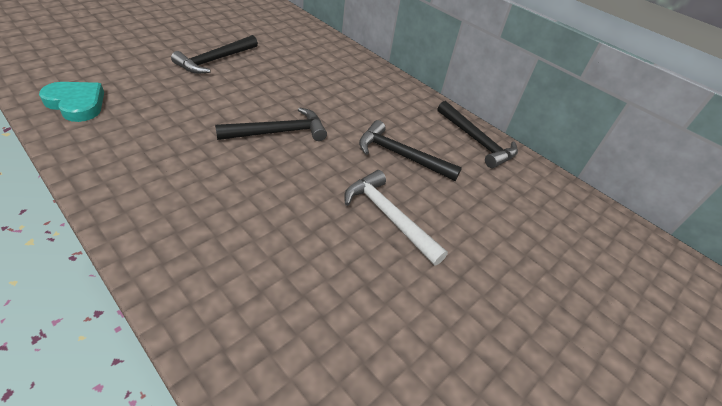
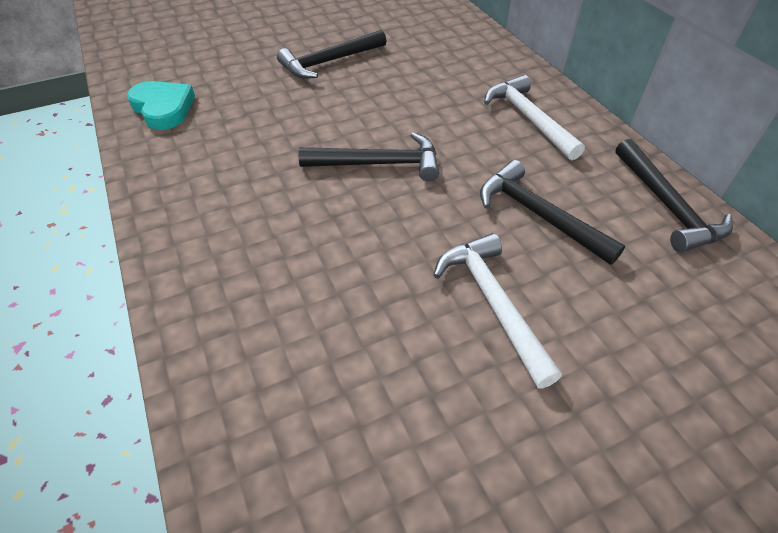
camera: 25 degrees right, 5 degrees up
none -> white hammer [484,75,585,160]

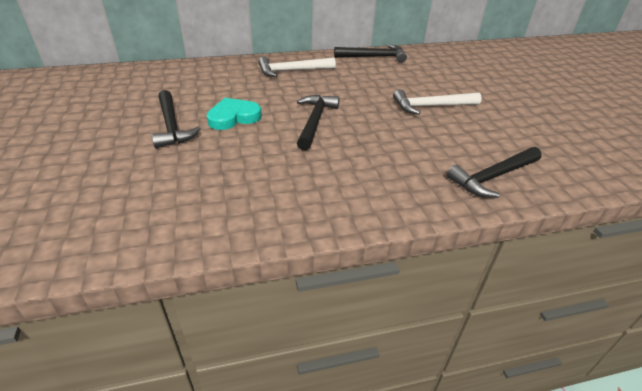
camera: 80 degrees left, 10 degrees down
turquoise heart [127,81,195,130] -> turquoise heart moved to [206,98,262,130]
black hammer [480,160,625,265] -> black hammer moved to [447,147,542,198]

